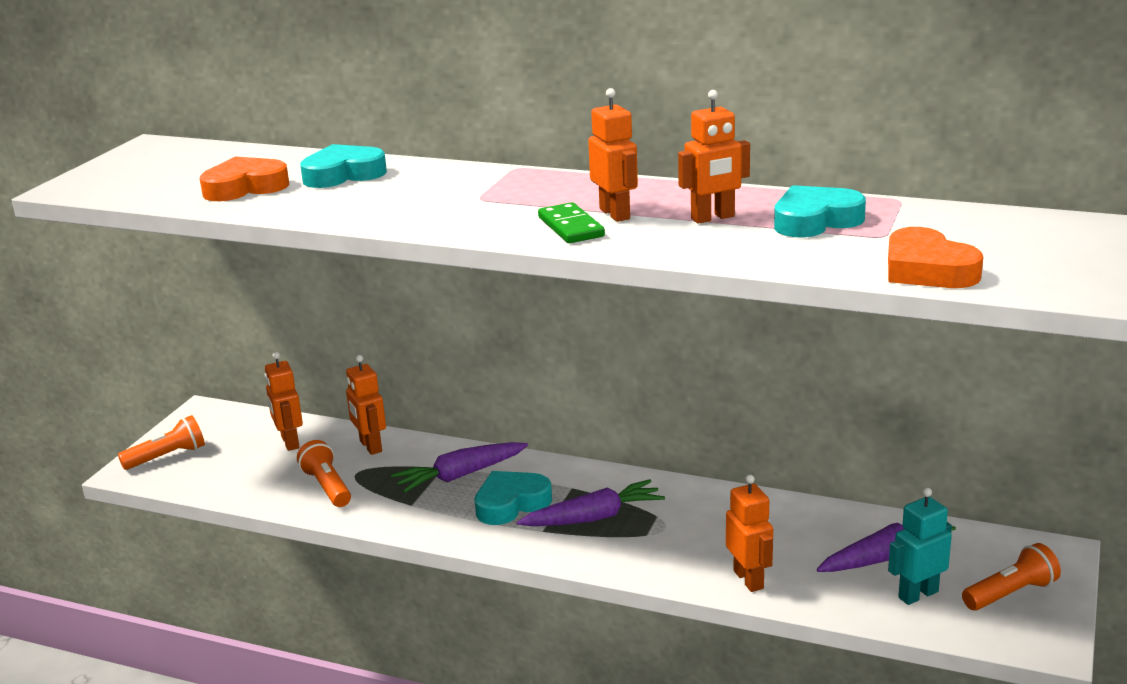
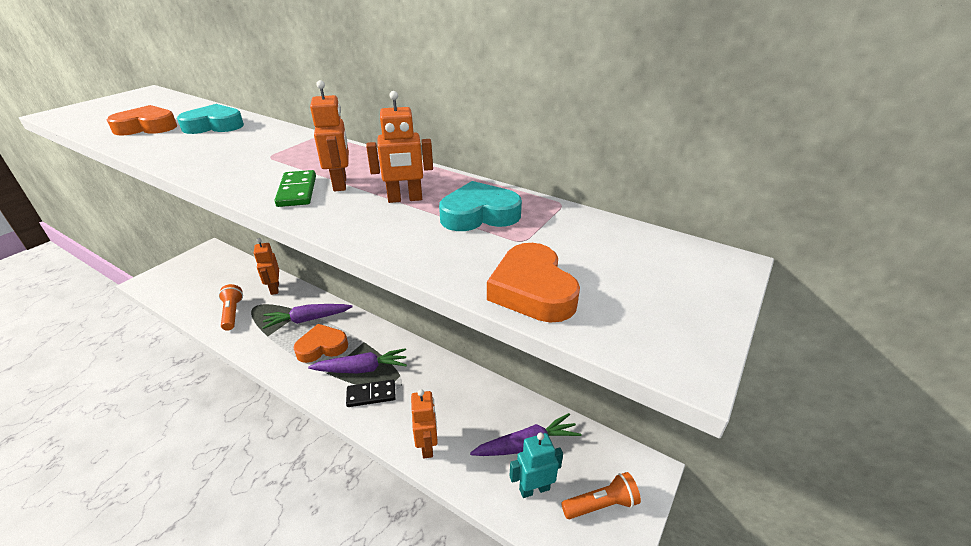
camera: 10 degrees right, 10 degrees up
orange flashlight [118,415,205,470] -> none
orange robot [265,352,303,451] -> none
turquoise heart [475,471,552,525] -> orange heart [293,324,348,363]
none -> black domino [346,379,396,407]

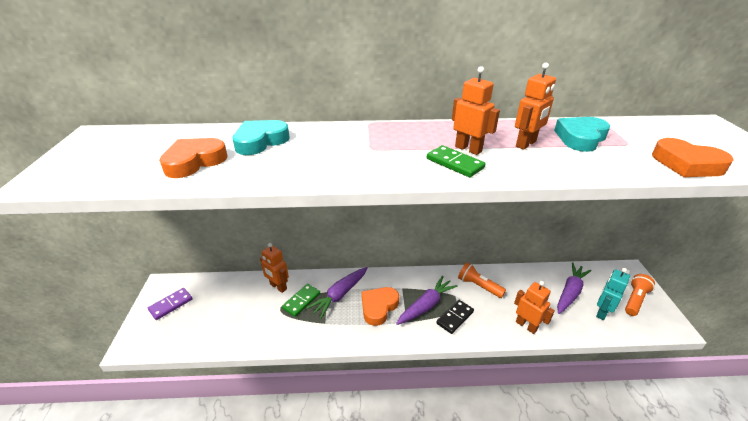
camera: 35 degrees left, 0 degrees up
orange flashlight [219,284,243,331] -> orange flashlight moved to [458,262,506,298]
none -> purple domino [148,288,193,320]
none -> green domino [282,284,320,317]

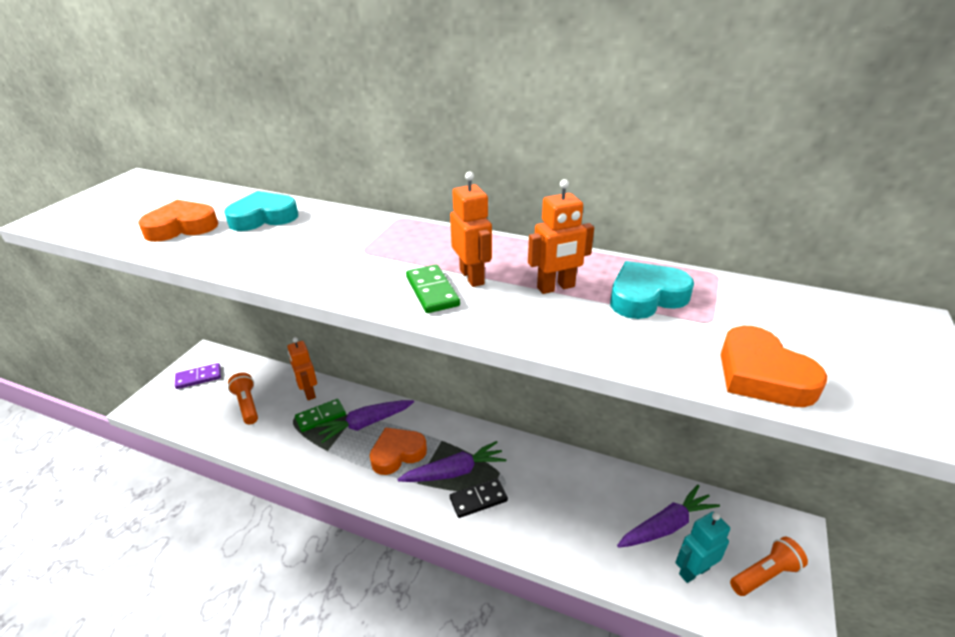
camera: 25 degrees right, 0 degrees up
orange flashlight [458,262,506,298] -> orange flashlight moved to [228,372,258,424]
orange robot [514,281,555,334] -> none

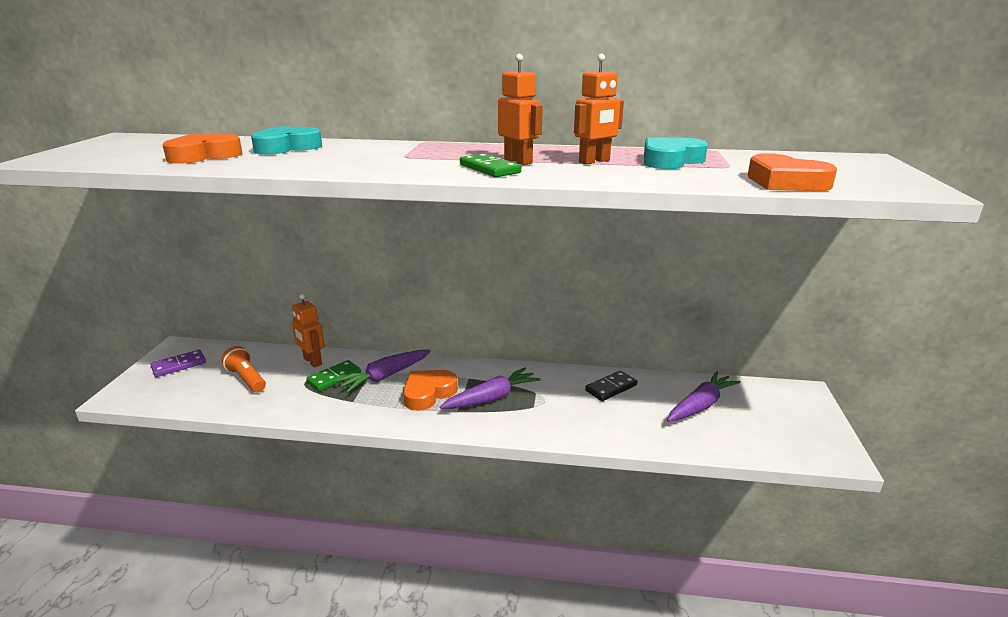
camera: 15 degrees left, 10 degrees down
black domino [450,478,508,518] -> black domino moved to [585,370,637,401]
turquoise robot [675,512,730,583] -> none
orange flashlight [730,537,808,596] -> none

